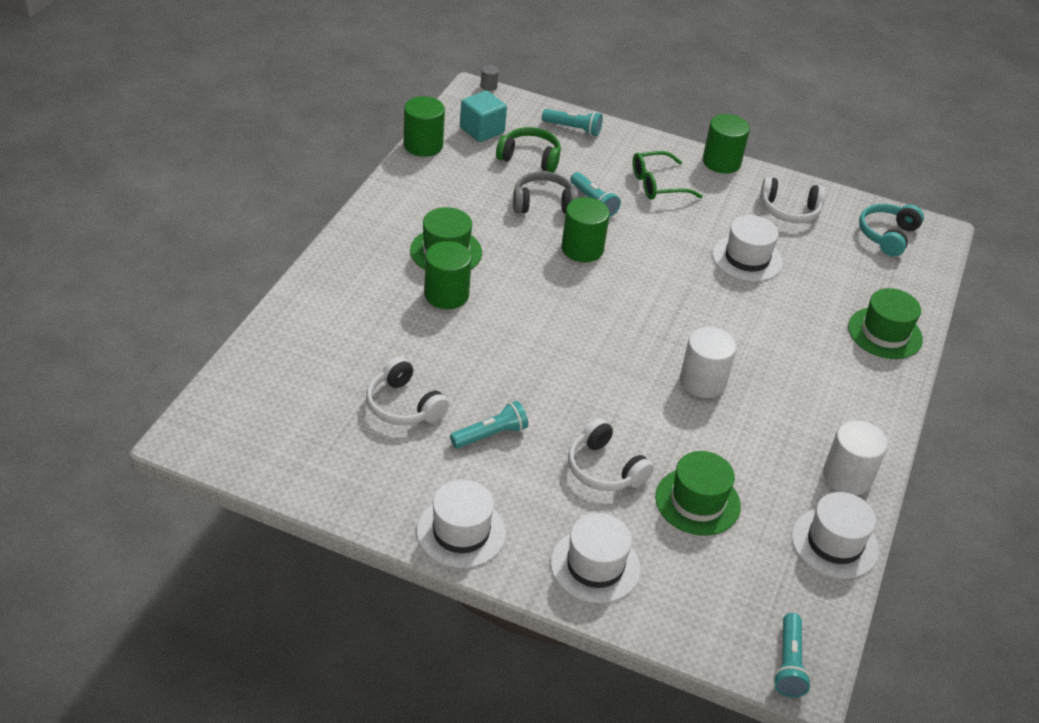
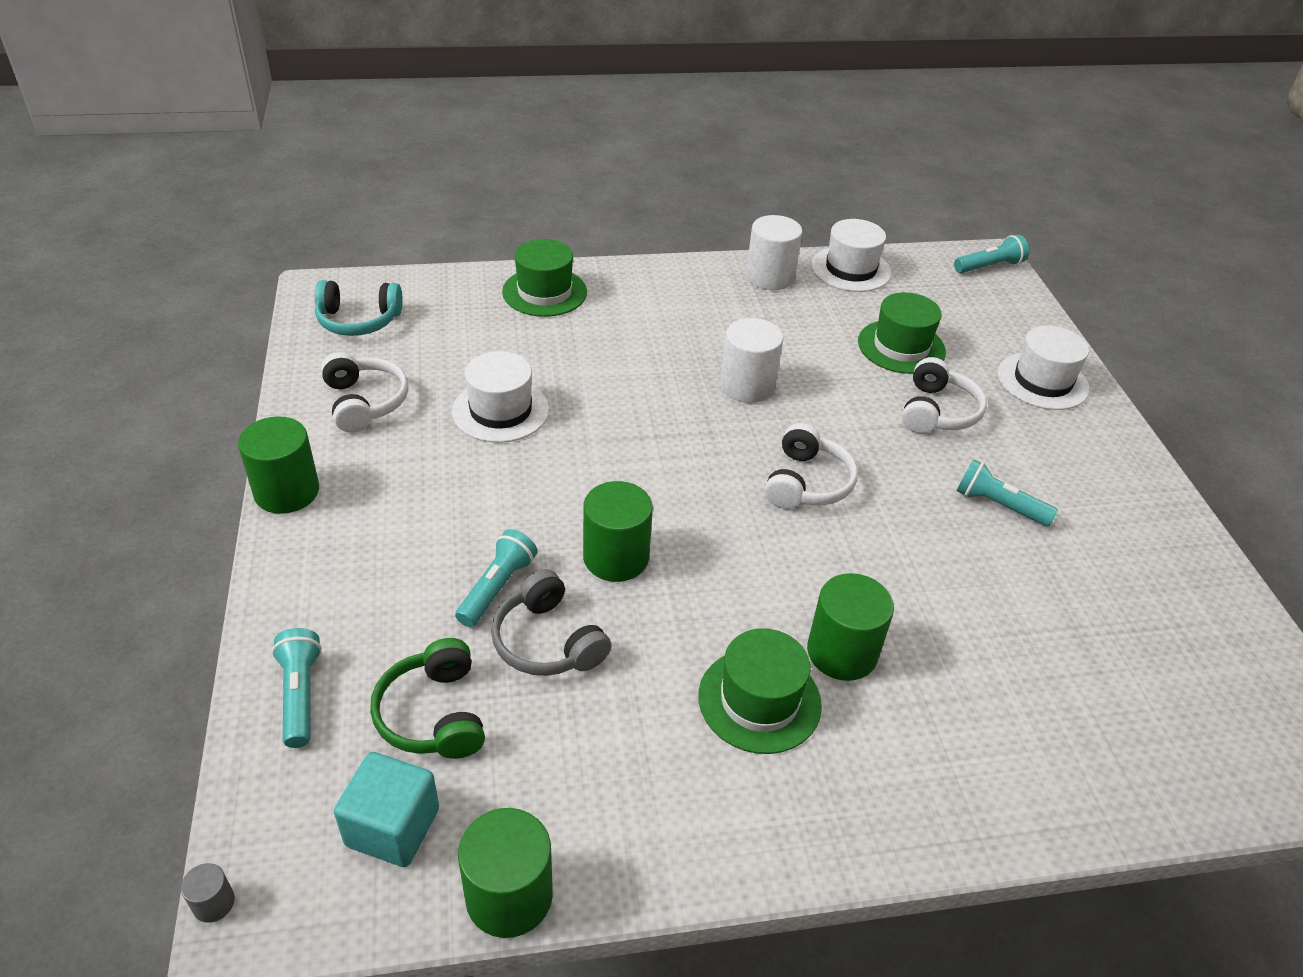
camera: 120 degrees left, 0 degrees up
white headphones [366,357,449,425] -> white headphones moved to [765,423,858,509]
white hat [417,480,506,568] -> none
green glasses [632,151,703,200] -> none

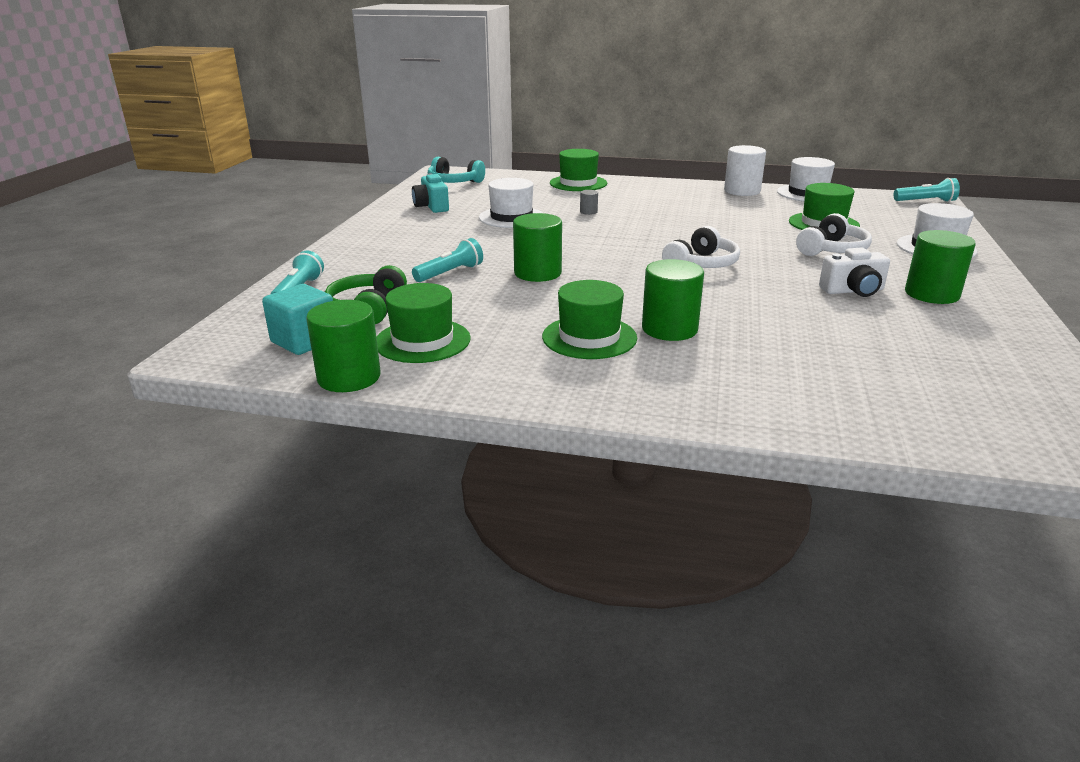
camera: 25 degrees right, 15 degrees down
grey cylinder [181,863,235,923] -> grey cylinder moved to [580,190,598,215]
green cylinder [238,416,319,514] -> green cylinder moved to [905,230,976,304]
white headphones [321,352,408,433] -> turquoise camera [412,174,449,213]
grey headphones [491,569,611,676] -> none
white cylinder [720,318,783,403] -> none
turquoise flashlight [957,459,1058,526] -> white camera [819,248,890,297]
none -> green hat [376,283,471,363]

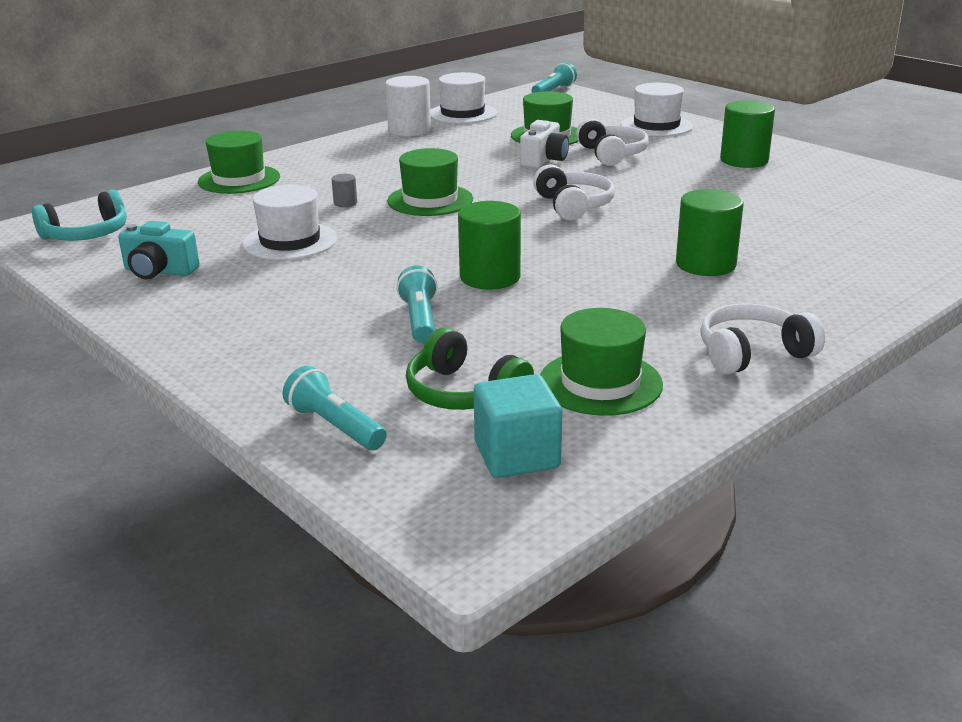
camera: 55 degrees left, 0 degrees up
green cylinder [306,300,381,392] -> none
green hat [542,280,637,359] -> green hat moved to [387,148,473,216]
white camera [819,248,890,297] -> white camera moved to [520,120,569,168]
none -> white headphones [700,304,825,375]

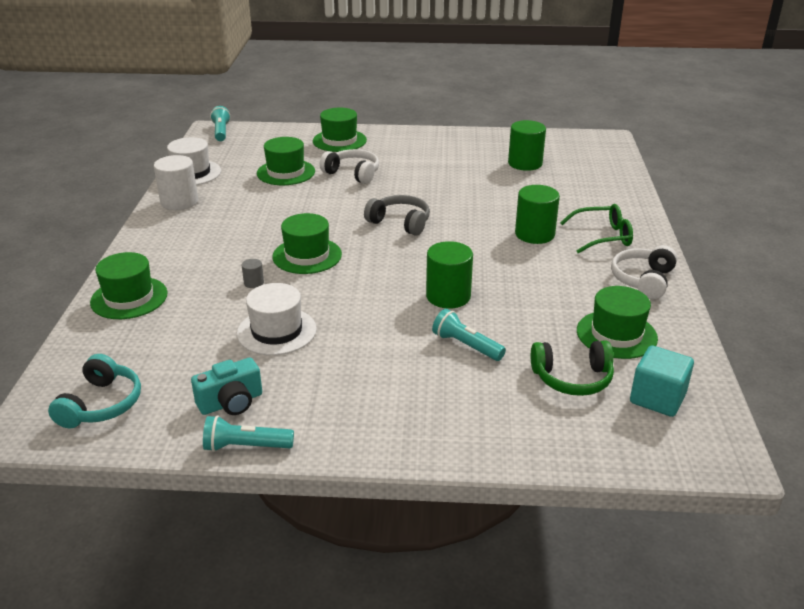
camera: 45 degrees left, 5 degrees up
turquoise flashlight [283,366,387,450] -> turquoise flashlight moved to [203,415,294,452]
white camera [520,120,569,168] -> none
white headphones [533,164,615,220] -> grey headphones [364,195,430,236]
white hat [621,83,693,137] -> green hat [313,108,367,152]
green cylinder [720,100,775,168] -> green cylinder moved to [508,120,546,171]
none -> green glasses [560,204,633,253]

